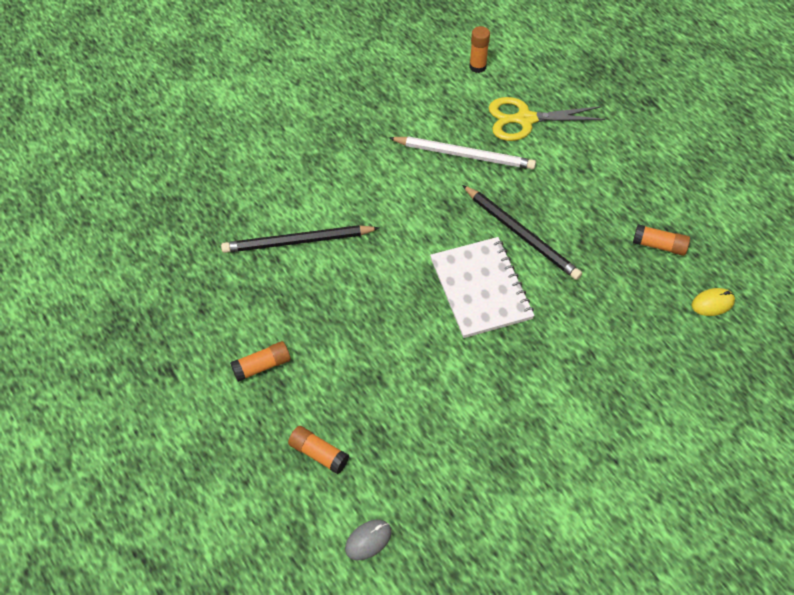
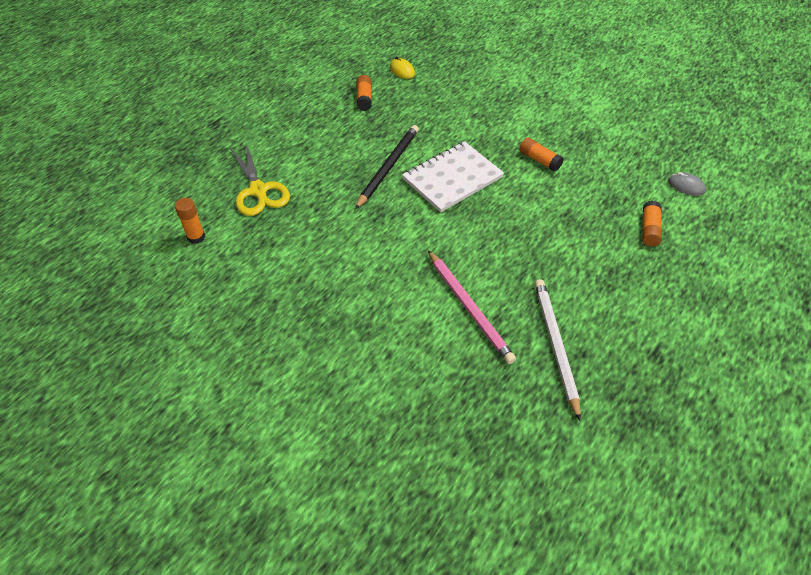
camera: 110 degrees left, 5 degrees down
black pencil [221,225,379,253] -> pink pencil [428,250,516,364]
orange glue stick [230,341,291,382] -> orange glue stick moved to [519,137,564,172]
white pencil [389,136,536,170] -> white pencil moved to [535,279,581,421]

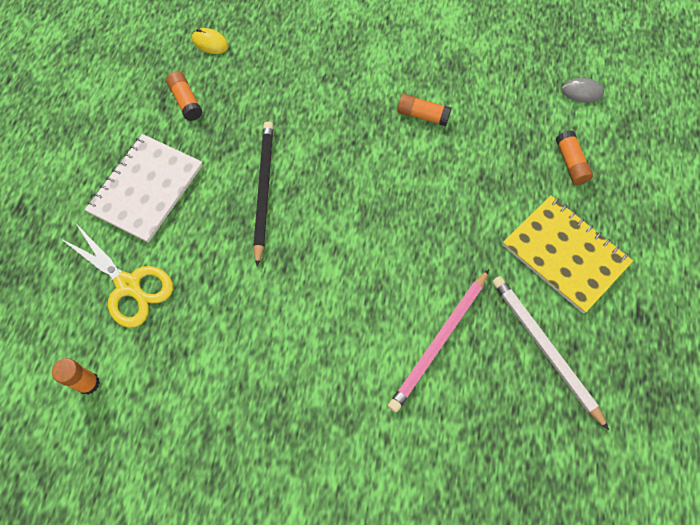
camera: 25 degrees left, 15 degrees up
white notebook [402,141,504,213] -> white notebook moved to [85,134,203,243]
pink pencil [428,250,516,364] -> pink pencil turned 90 degrees clockwise [388,269,489,413]
none -> yellow notebook [503,195,633,314]

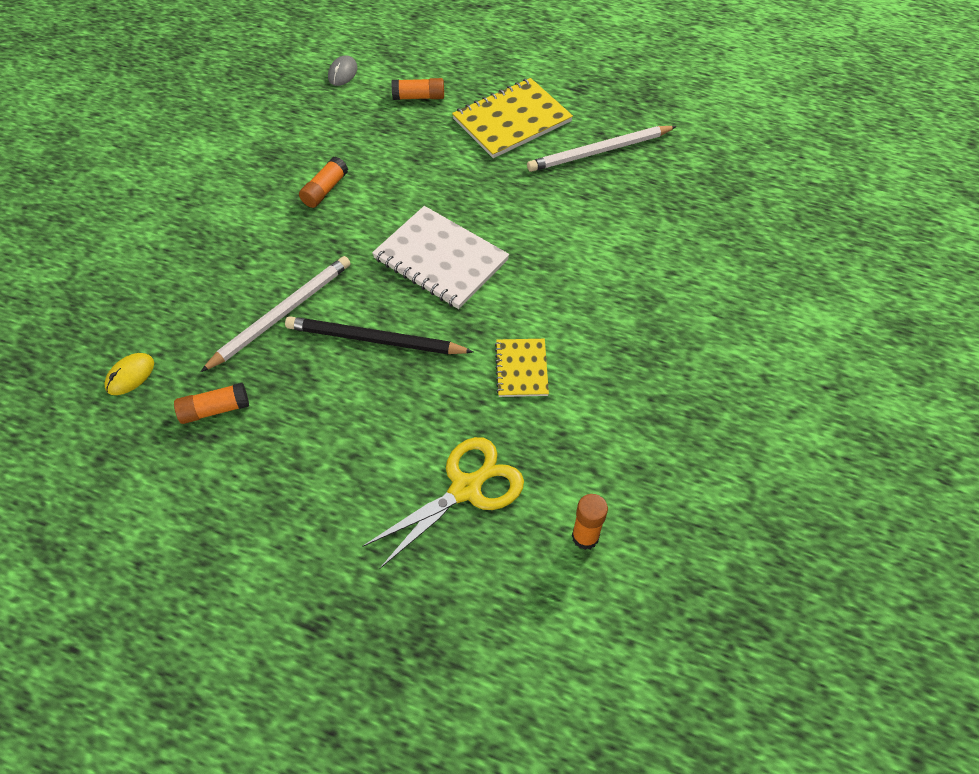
camera: 80 degrees left, 10 degrees down
white notebook [85,134,203,243] -> white notebook moved to [372,206,509,309]
pink pencil [388,269,489,413] -> none
none -> white pencil [200,256,351,372]
none -> yellow notebook [495,339,549,397]

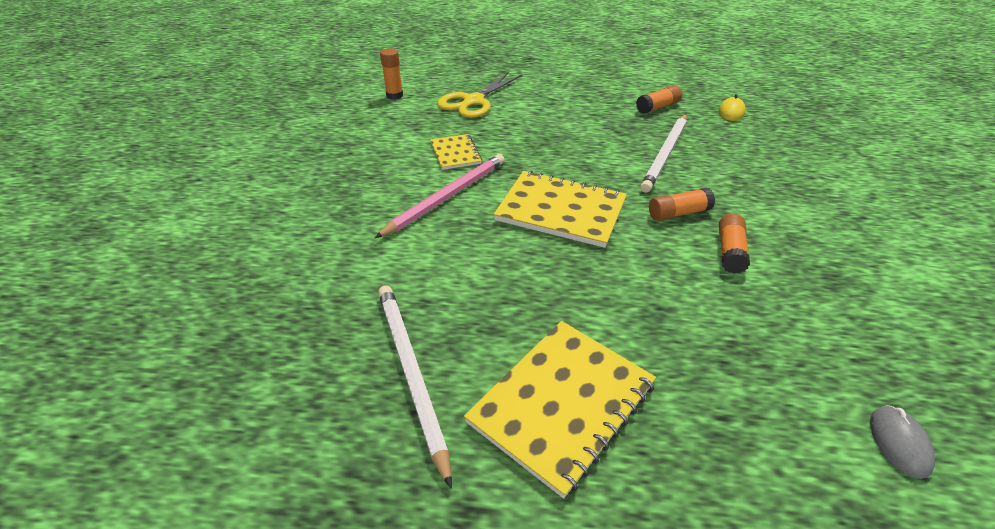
camera: 165 degrees right, 15 degrees down
black pencil [285,316,474,355] -> none
white notebook [372,206,509,309] -> yellow notebook [494,170,627,248]
orange glue stick [392,78,444,100] -> orange glue stick moved to [649,188,715,221]
white pencil [527,126,677,172] -> white pencil turned 75 degrees counterclockwise [378,285,452,489]
none -> pink pencil [375,154,505,238]

